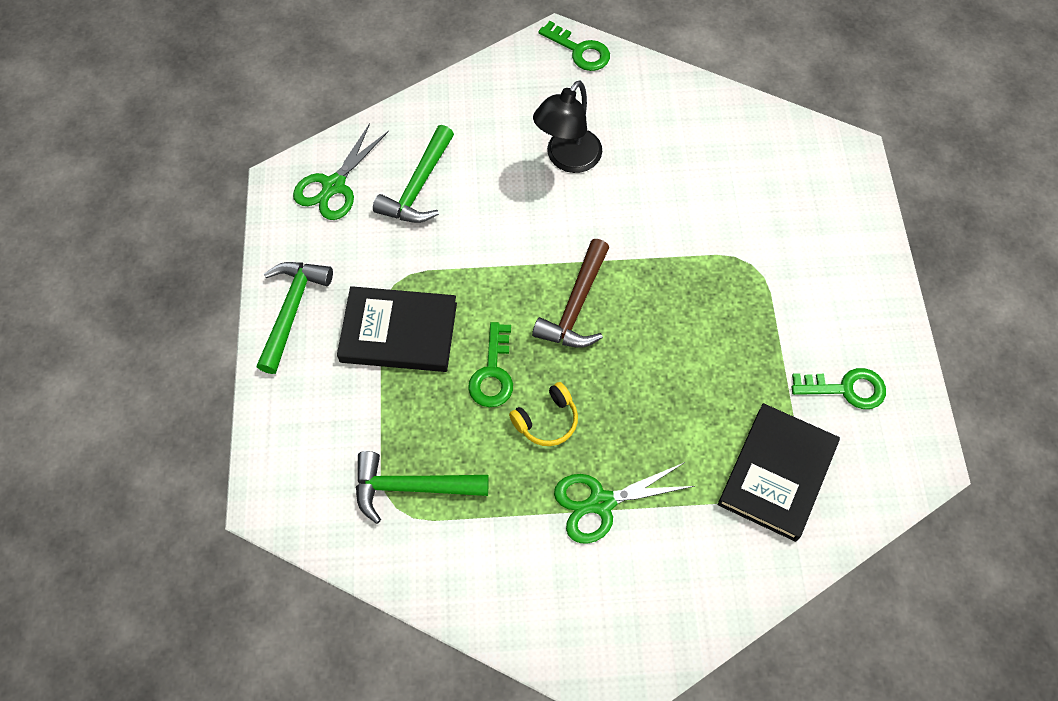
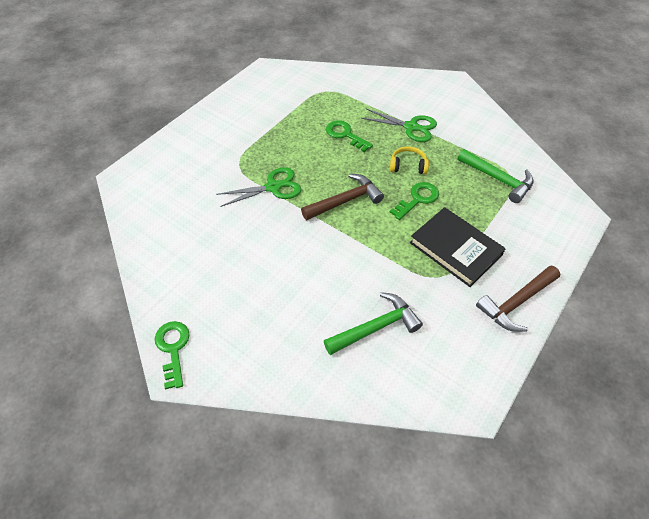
camera: 140 degrees left, 10 degrees down
green hammer [257,262,333,374] -> brown hammer [476,265,560,332]
green scissors [293,123,389,220] -> green scissors moved to [216,167,301,207]
black lamp [533,80,602,173] -> none
black book [718,403,840,542] -> none
green key [792,368,886,409] -> green key moved to [326,120,373,152]

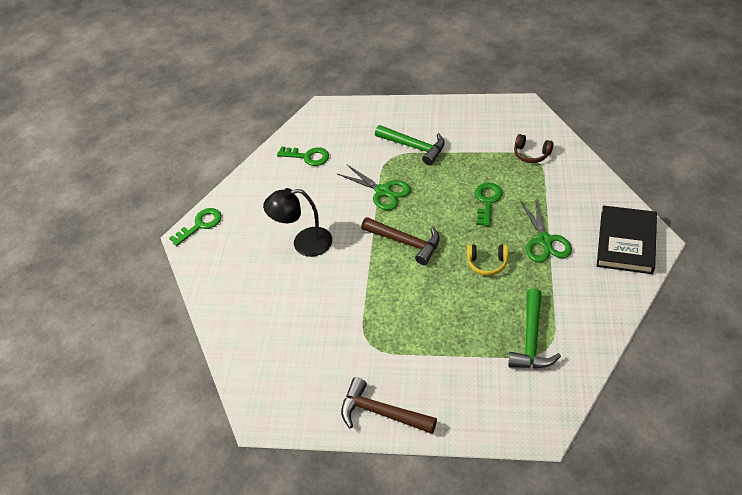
camera: 65 degrees right, 5 degrees down
green hammer [324,292,423,355] -> green hammer moved to [375,125,445,165]
yellow headphones [390,146,429,174] -> yellow headphones turned 120 degrees clockwise [467,244,508,276]
green key [390,182,439,220] -> green key moved to [277,147,329,166]
black book [410,207,506,287] -> black book moved to [597,205,657,274]
none -> black lamp [263,188,332,257]
none -> brown headphones [514,134,553,163]

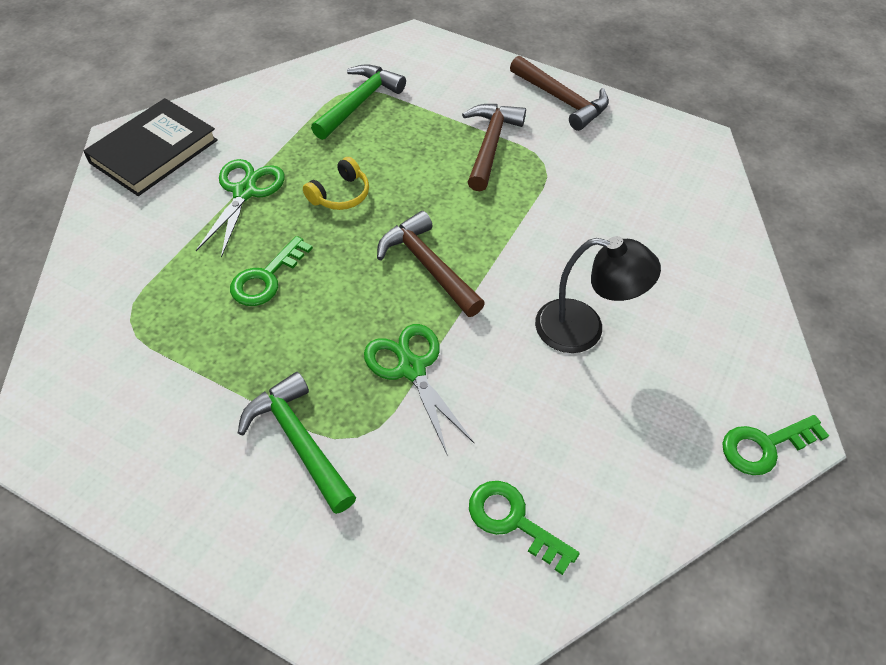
camera: 165 degrees left, 5 degrees up
yellow headphones [467,244,508,276] -> yellow headphones turned 105 degrees clockwise [303,157,369,210]
brown headphones [514,134,553,163] -> none
none -> brown hammer [462,104,526,191]

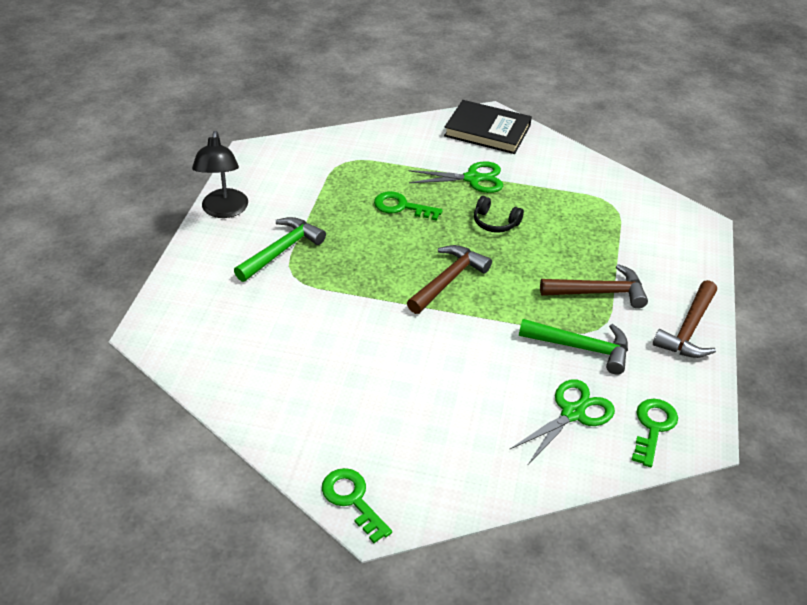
camera: 75 degrees right, 10 degrees down
yellow headphones [303,157,369,210] -> black headphones [474,196,524,233]
green hammer [311,64,406,140] -> green hammer moved to [519,319,628,375]
green scissors [364,324,475,454] -> green scissors moved to [509,379,615,466]
green key [469,481,580,575] -> green key moved to [632,399,678,467]
black lamp [535,236,661,353] -> black lamp moved to [192,131,248,218]

